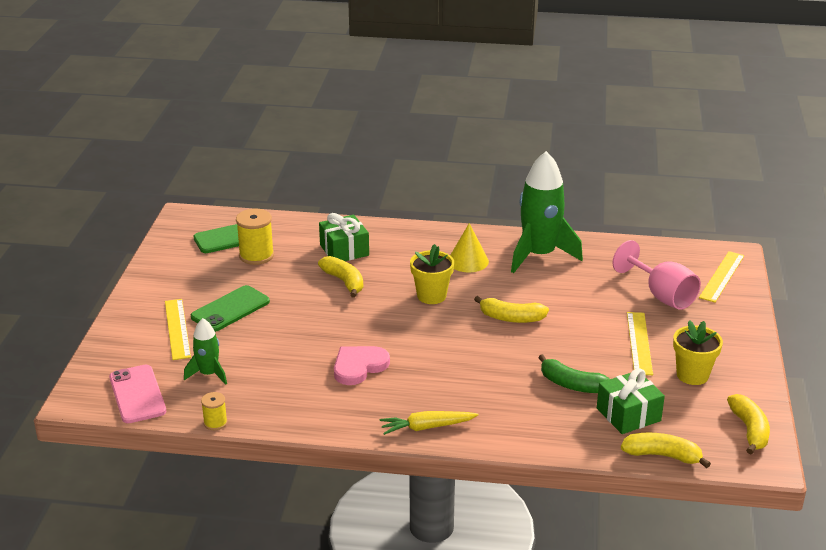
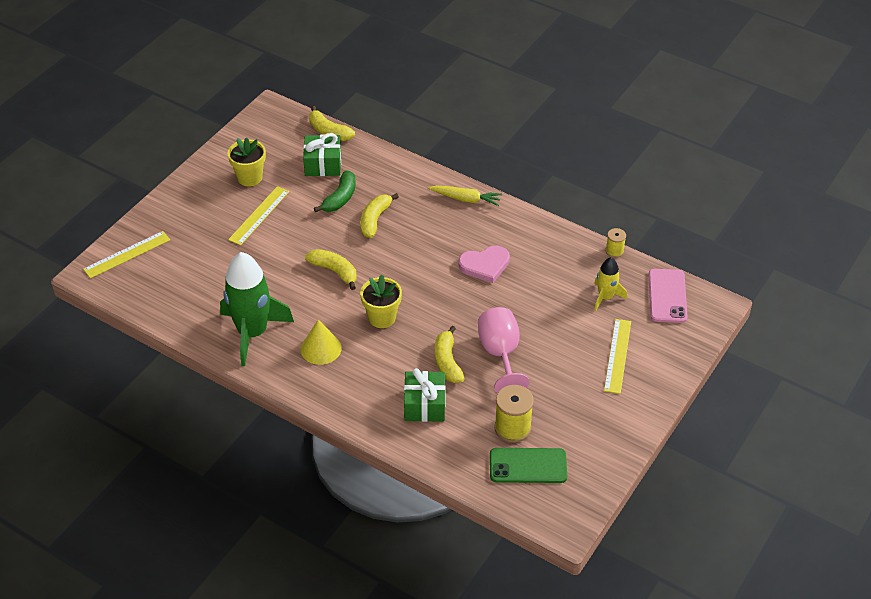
camera: 155 degrees left, 15 degrees up
green rocket [184,318,227,385] -> yellow rocket [594,257,627,311]
green phone [191,285,270,332] -> none
green banana [538,354,610,393] -> green banana turned 60 degrees clockwise [314,171,356,212]
pink goblet [613,240,701,310] -> pink goblet moved to [478,307,529,393]
yellow banana [727,394,770,454] -> yellow banana moved to [360,193,399,238]

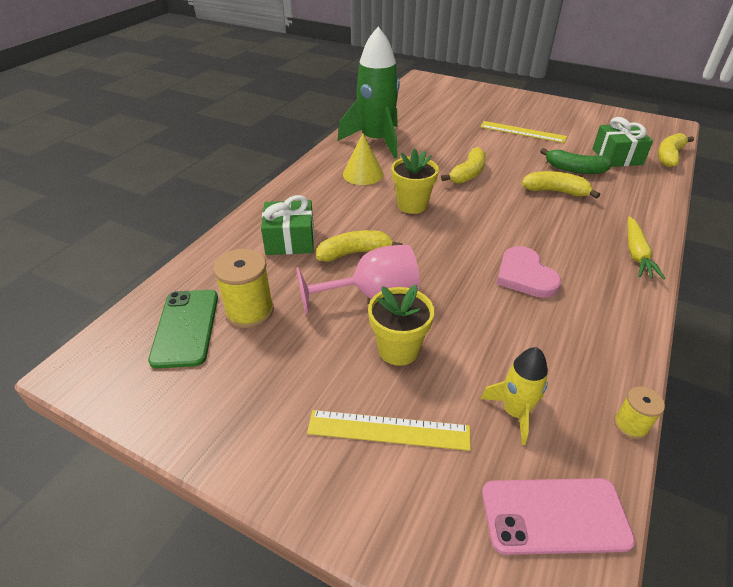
camera: 85 degrees right, 5 degrees down
yellow ruler [83,231,170,278] -> none
yellow flower pot [228,138,266,187] -> yellow flower pot moved to [368,285,434,366]

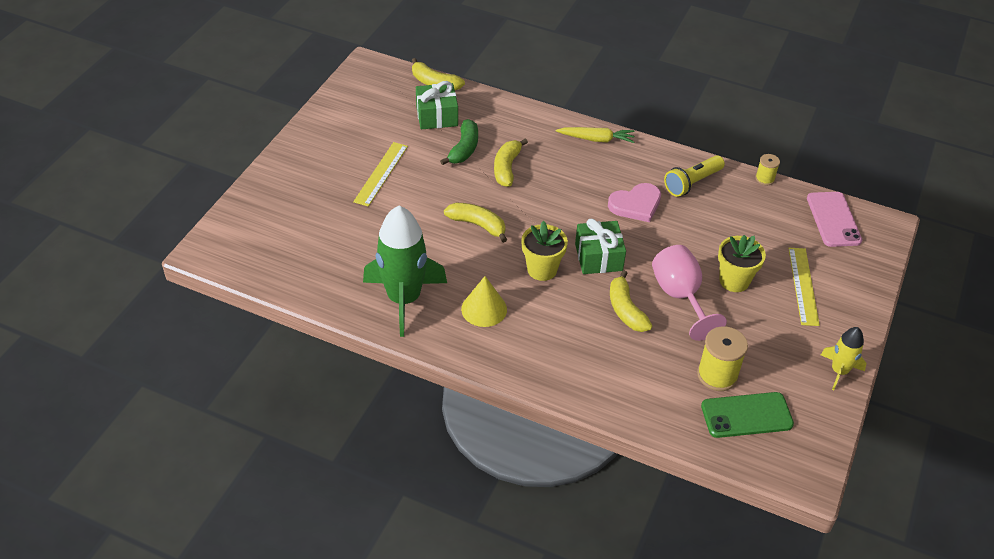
camera: 95 degrees left, 5 degrees up
green gift [261,195,314,255] -> green gift moved to [575,219,626,274]
yellow rocket [480,347,548,445] -> yellow rocket moved to [821,327,867,390]
none -> yellow flashlight [664,155,725,197]

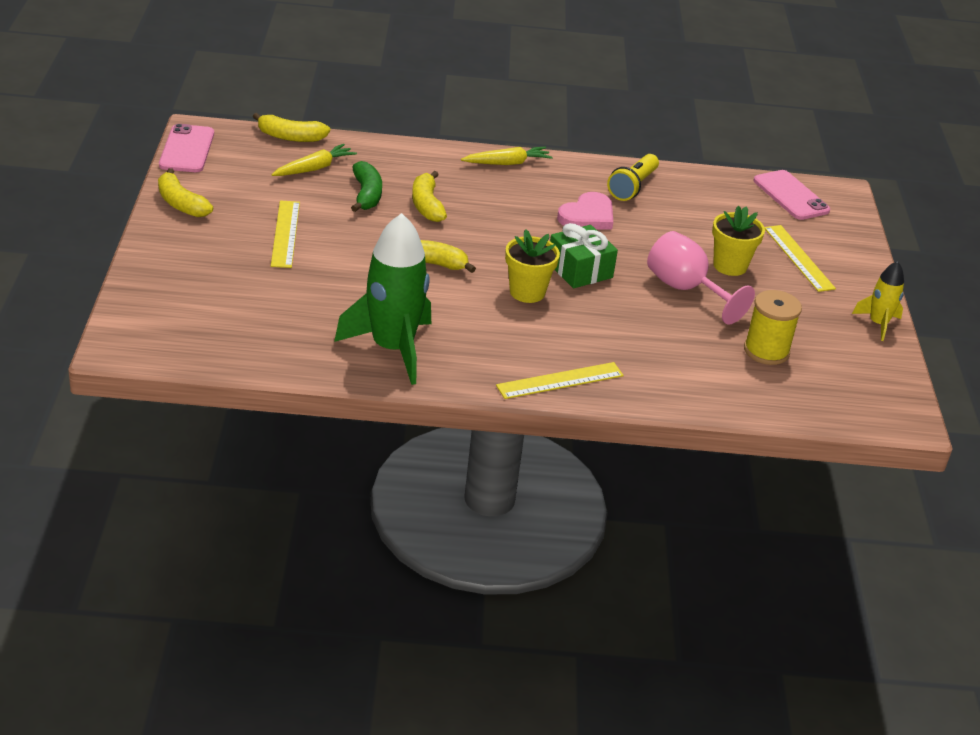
camera: 25 degrees left, 10 degrees down
green gift [416,81,458,129] -> yellow carrot [272,144,357,176]
yellow cone [461,276,507,327] -> none
yellow banana [610,270,652,332] -> yellow banana moved to [158,168,213,217]
green phone [701,392,794,438] -> none
yellow spool [755,154,780,185] -> none
none -> pink phone [159,124,214,172]
none -> yellow ruler [496,362,624,399]

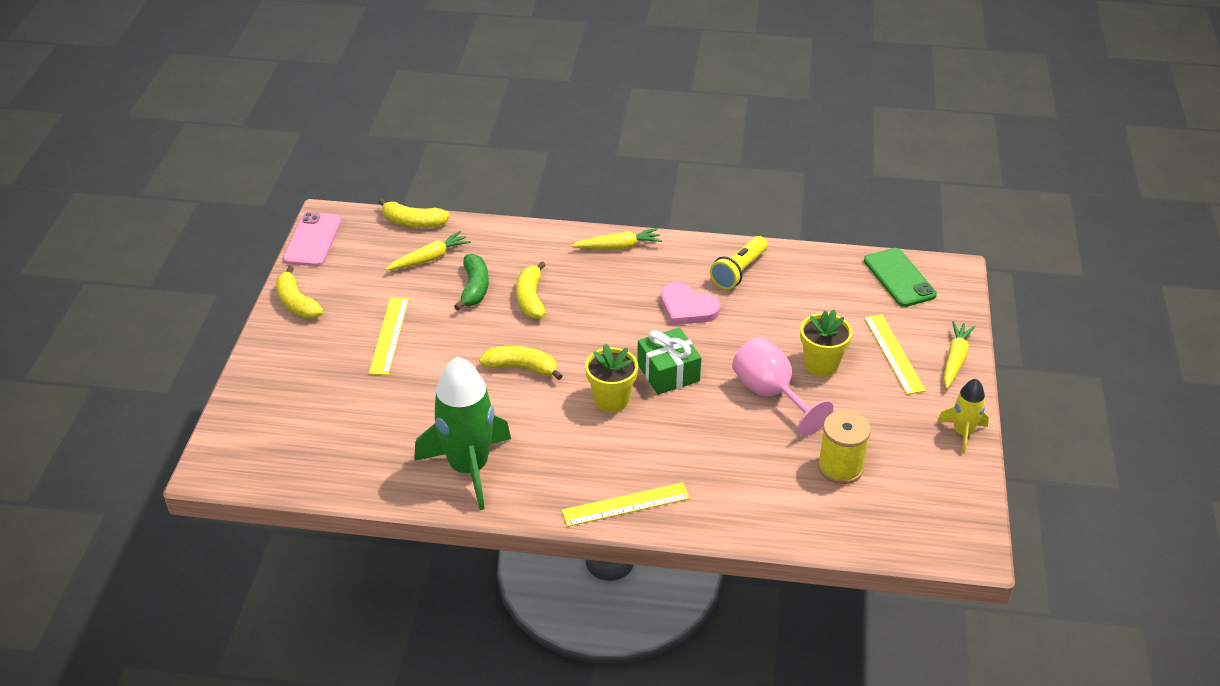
camera: 10 degrees right, 5 degrees up
pink heart [557,192,613,230] -> pink heart turned 75 degrees clockwise [661,282,720,325]
pink phone [754,170,830,220] -> green phone [864,248,937,307]
none -> yellow carrot [944,321,976,389]

